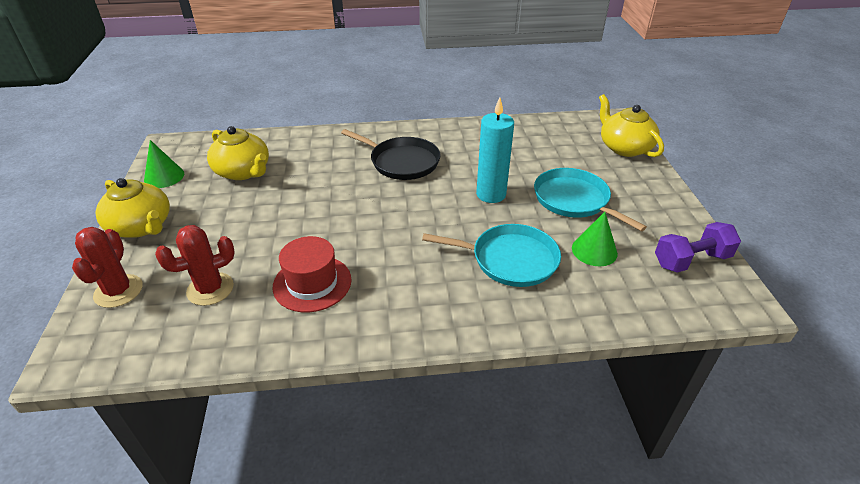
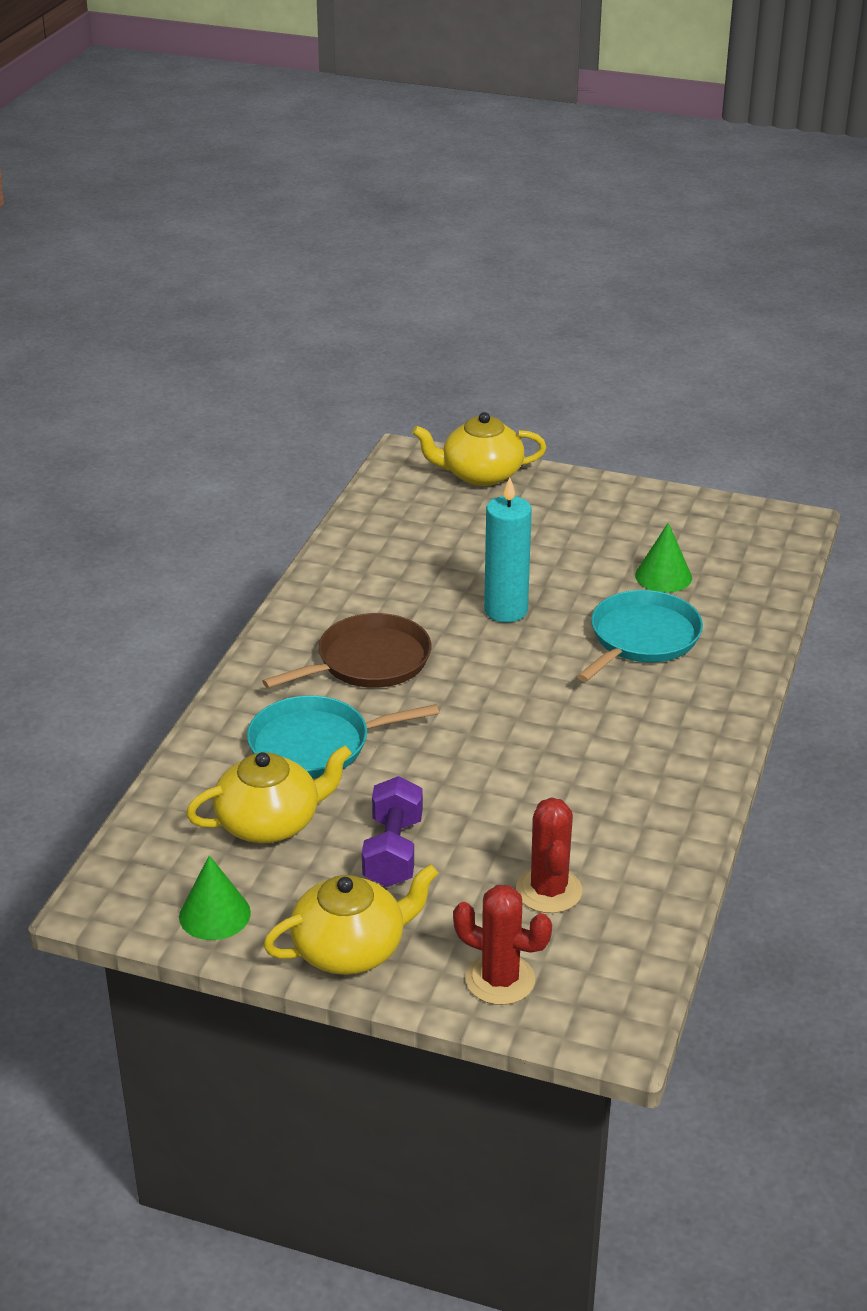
camera: 65 degrees left, 5 degrees down
red hat [273,236,351,312] -> none
black pan [341,129,441,180] -> brown pan [262,613,432,688]
turquoise pan [534,168,647,231] -> turquoise pan moved to [247,695,439,778]
purple dumbbell [655,222,741,273] -> purple dumbbell moved to [362,776,423,887]

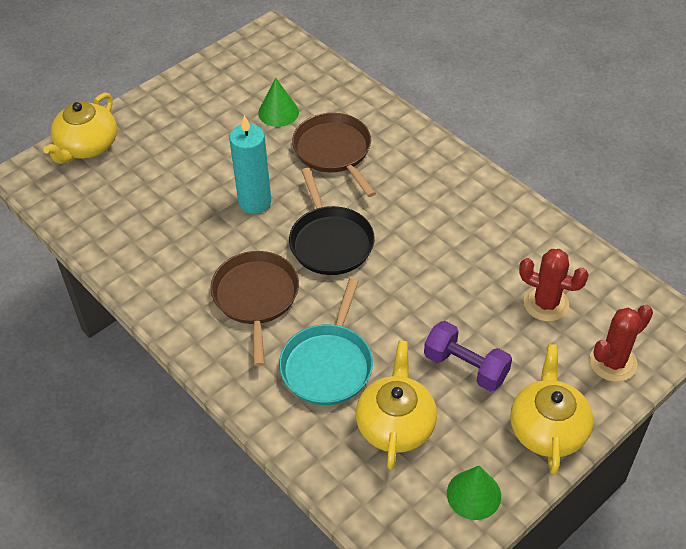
camera: 60 degrees left, 15 degrees up
turquoise pan [577,590,703,682] -> brown pan [292,113,376,197]
none -> black pan [289,168,375,275]

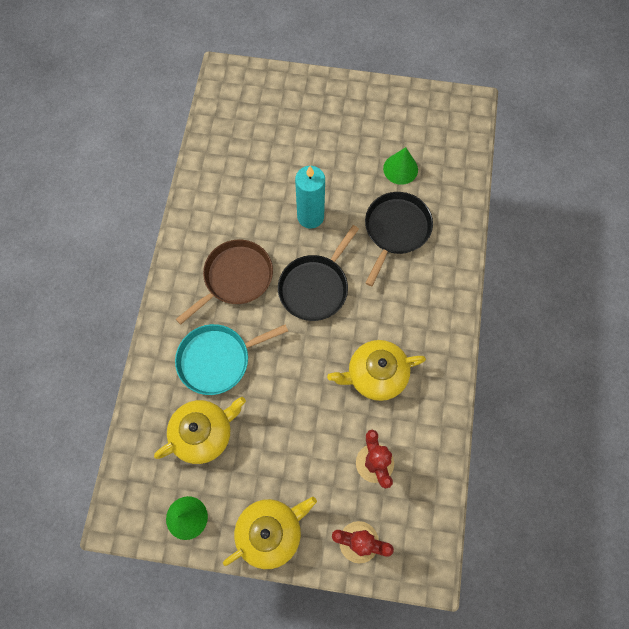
camera: 50 degrees right, 20 degrees up
yellow teapot [43,93,117,164] -> yellow teapot moved to [327,340,426,401]
brown pan [292,113,376,197] -> black pan [365,192,433,286]
purple dumbbell [424,321,512,392] -> none

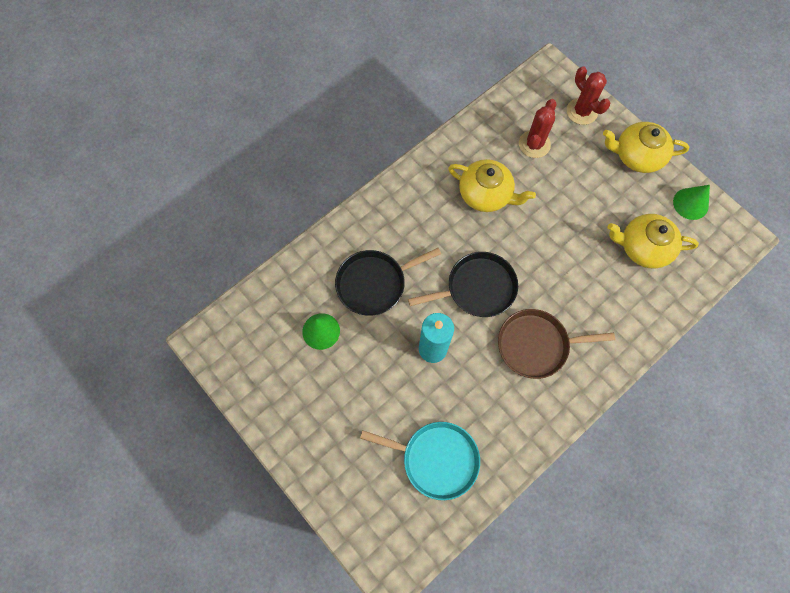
camera: 140 degrees left, 0 degrees up
turquoise pan [175,324,288,395] -> turquoise pan moved to [360,422,480,500]

